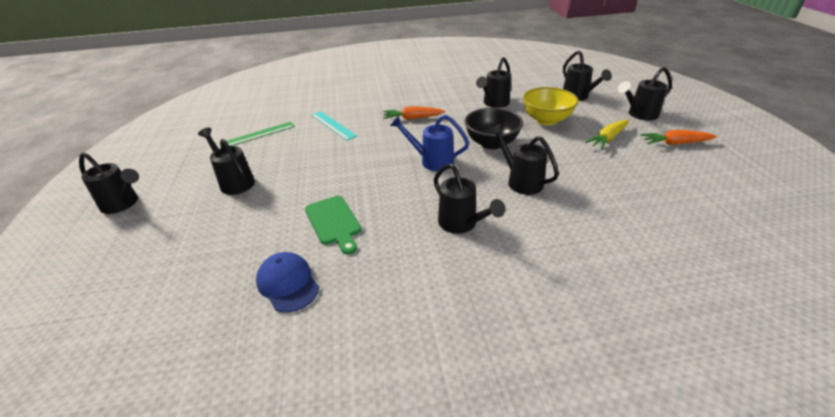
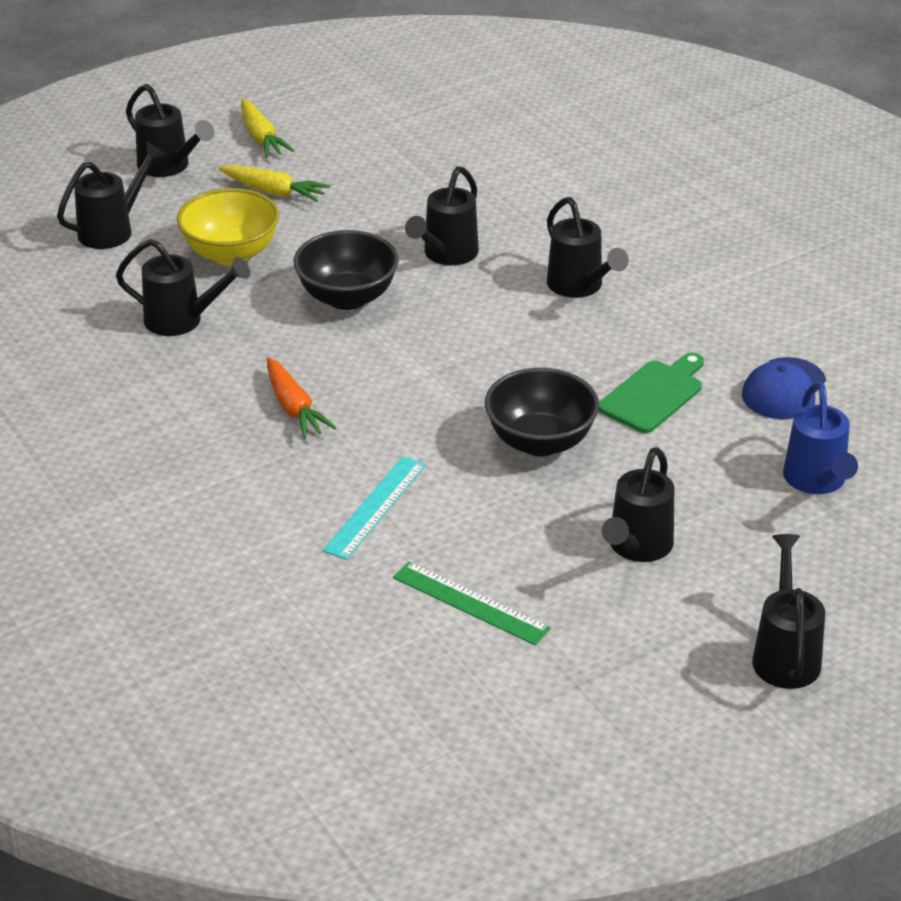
camera: 115 degrees left, 0 degrees up
blue watering can [390,115,469,171] -> blue watering can moved to [783,382,858,494]
black watering can [434,163,505,234] -> black watering can turned 120 degrees clockwise [547,197,629,298]
orange carrot [640,130,717,145] -> yellow carrot [241,99,294,158]
none -> black bowl [485,368,599,456]

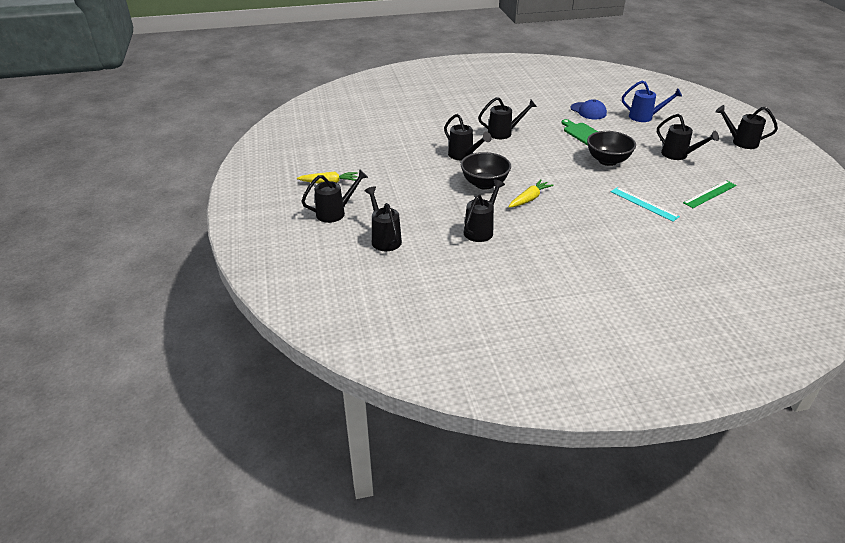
camera: 70 degrees left, 0 degrees up
yellow bowl [177,188,279,265] -> none
yellow carrot [219,165,330,202] -> yellow carrot moved to [509,179,554,208]
orange carrot [267,357,336,439] -> none

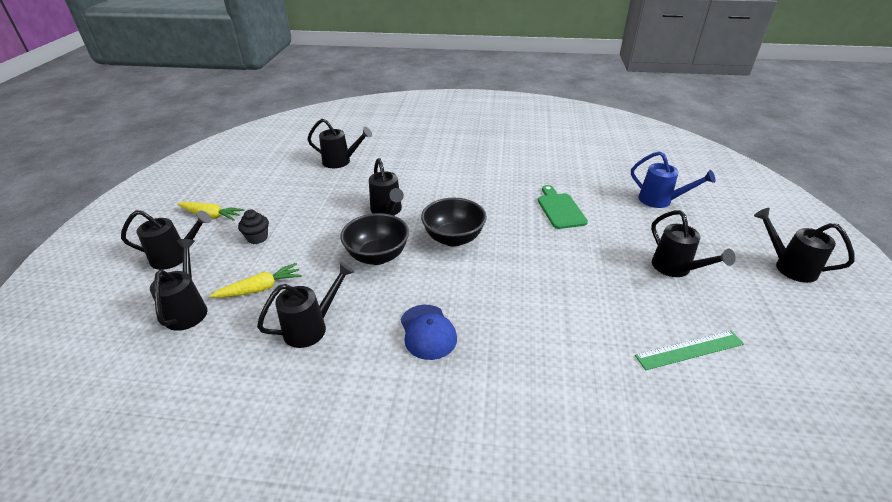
camera: 20 degrees right, 0 degrees up
black watering can [478,97,537,139] -> black watering can moved to [307,119,372,168]
yellow carrot [509,179,554,208] -> yellow carrot moved to [210,263,302,298]
blue cap [571,99,607,119] -> blue cap moved to [400,305,457,360]
black bowl [587,131,636,166] -> black bowl moved to [421,198,487,247]
turquoise ruler [611,187,680,222] -> none
none -> black cupcake [238,210,269,244]

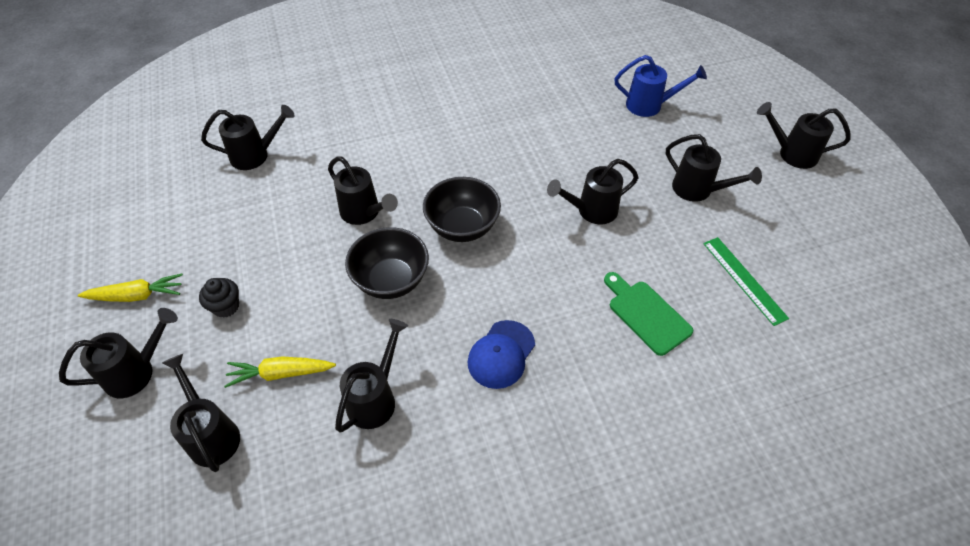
camera: 25 degrees left, 15 degrees up
yellow carrot [210,263,302,298] -> yellow carrot turned 135 degrees counterclockwise [224,357,336,388]
blue cap [400,305,457,360] -> blue cap turned 75 degrees clockwise [468,320,535,389]
green cutting board [538,185,588,229] -> green cutting board moved to [604,272,693,356]
green ruler [635,331,744,370] -> green ruler turned 75 degrees counterclockwise [703,237,789,326]
none -> black watering can [547,159,639,224]

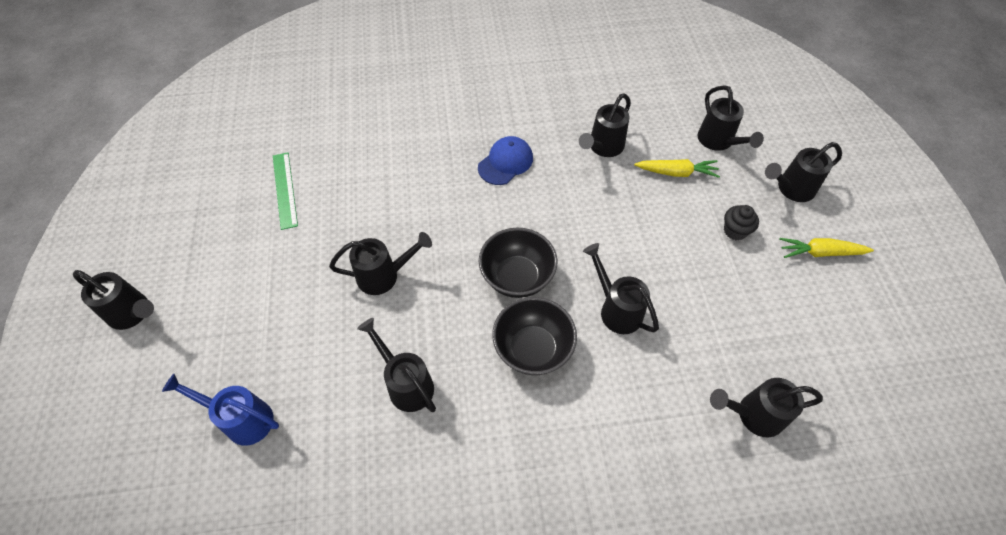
camera: 170 degrees left, 5 degrees up
black bowl [345,227,429,299] -> black bowl moved to [492,297,577,375]
green cutting board [604,272,693,356] -> none
black watering can [666,134,762,202] -> black watering can moved to [357,318,436,412]

